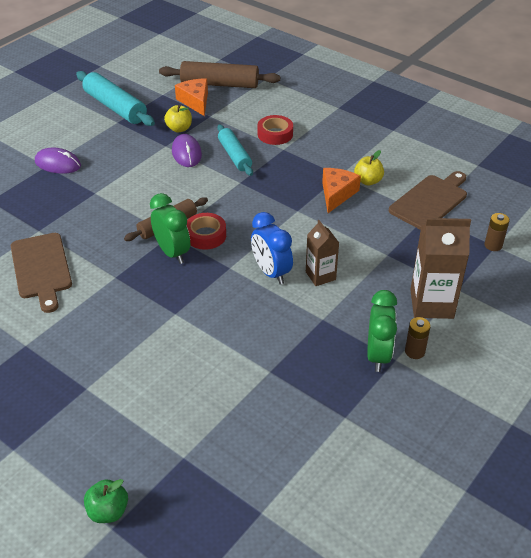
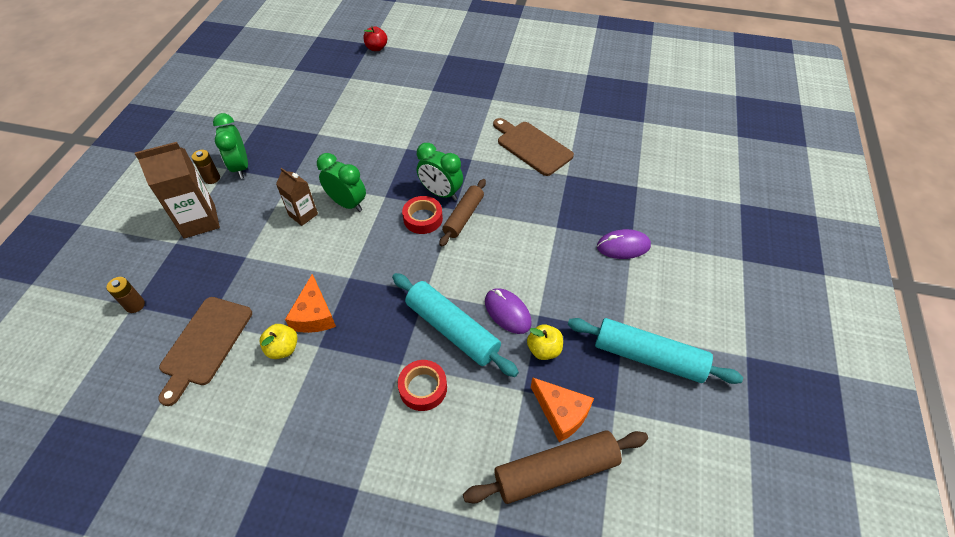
camera: 155 degrees right, 10 degrees up
green apple [84,479,128,523] -> red apple [363,26,387,51]
turquoise rolling pin [217,125,253,176] -> turquoise rolling pin [392,273,519,377], size x1.52
blue clock [251,212,293,285] -> green clock [317,153,366,212]

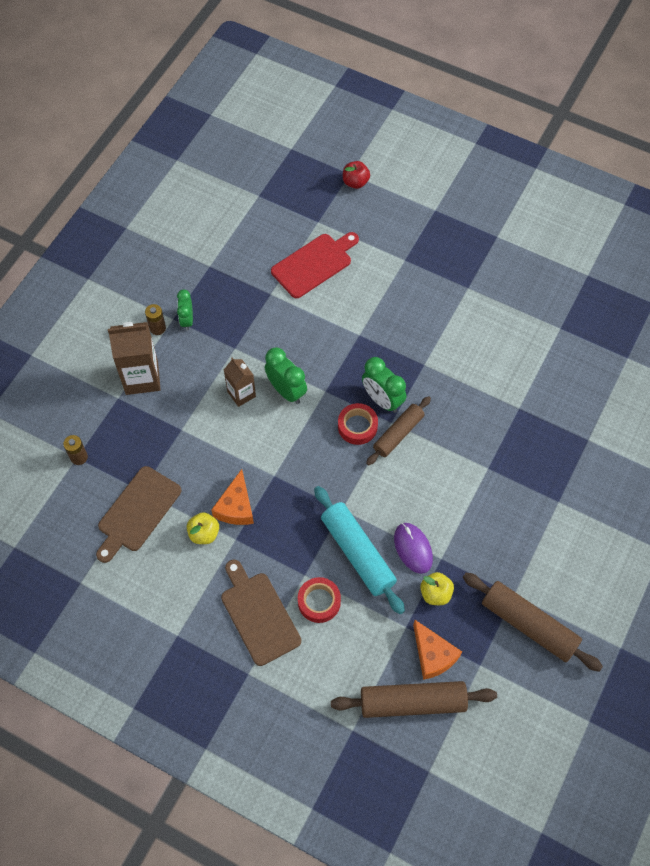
camera: 15 degrees right, 10 degrees up
green clock [213,113,248,179] -> green clock [177,289,193,331], size x0.66
brown cutting board [493,118,574,176] -> brown cutting board moved to [221,560,301,666]
turquoise rolling pin [568,318,743,384] -> brown rolling pin [463,573,603,672]
purple mouse [597,229,651,259] -> none
none -> red cutting board [271,232,359,298]

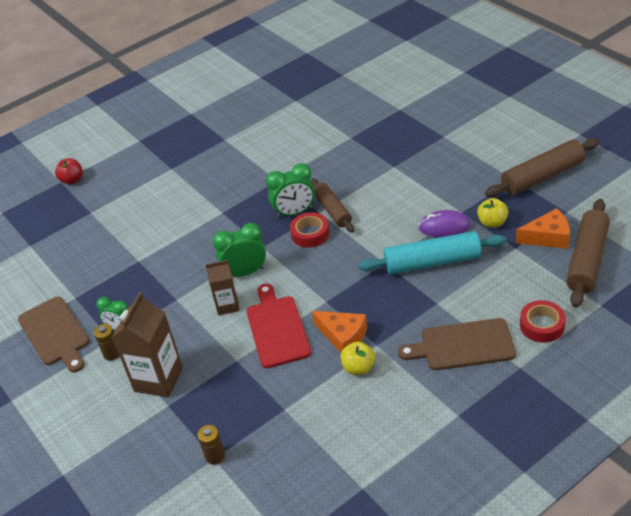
camera: 60 degrees left, 20 degrees down
brown cutting board [96,466,181,563] -> brown cutting board moved to [18,297,90,373]
red cutting board [271,232,359,298] -> red cutting board moved to [246,284,311,368]
red tape [298,577,341,623] -> red tape moved to [520,300,566,343]

